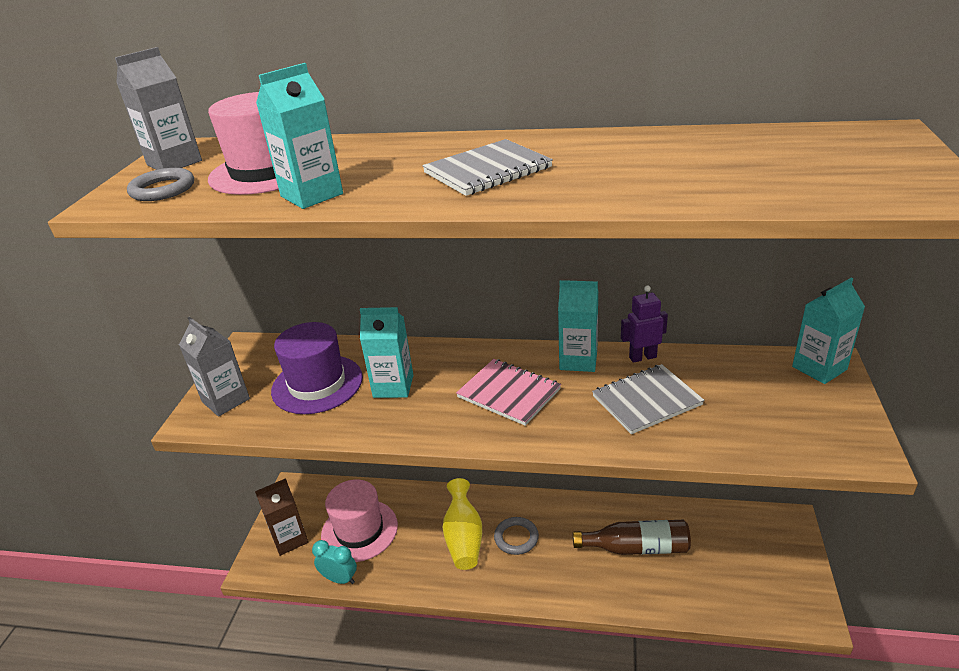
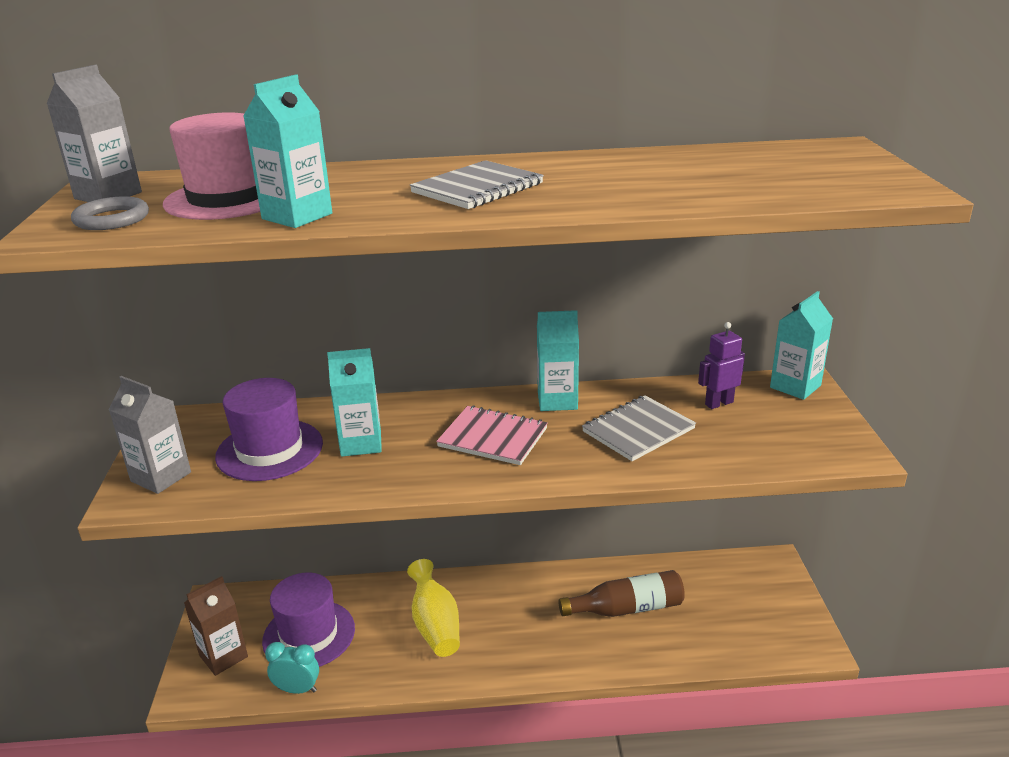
camera: 15 degrees left, 5 degrees down
pink hat [321,479,398,562] -> purple hat [262,573,355,667]
grey ring [494,517,539,555] -> none
purple robot [621,285,668,363] -> purple robot moved to [698,322,745,409]

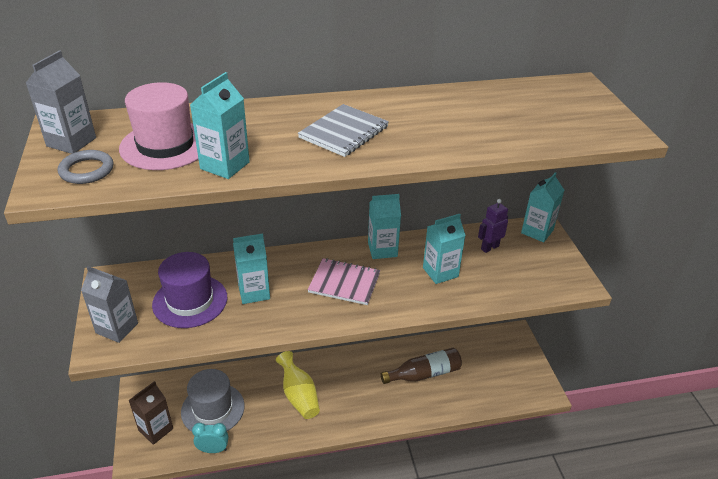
camera: 10 degrees left, 10 degrees up
purple hat [262,573,355,667] -> grey hat [181,369,244,432]
grey notebook [582,395,696,461] -> turquoise carton [423,214,466,284]

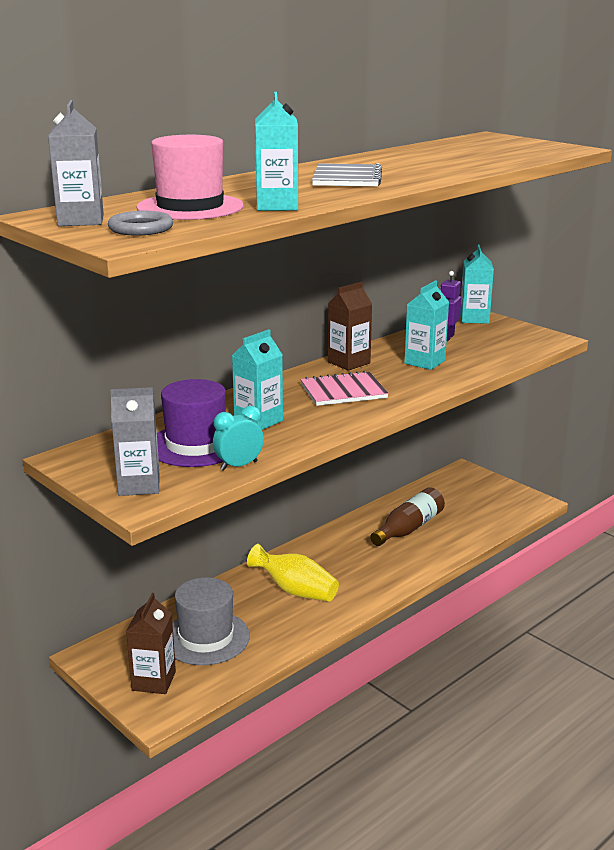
camera: 30 degrees left, 15 degrees down
turquoise clock [192,423,229,453] -> turquoise clock moved to [213,406,264,471]
turquoise carton [368,194,401,259] -> brown carton [328,282,372,371]

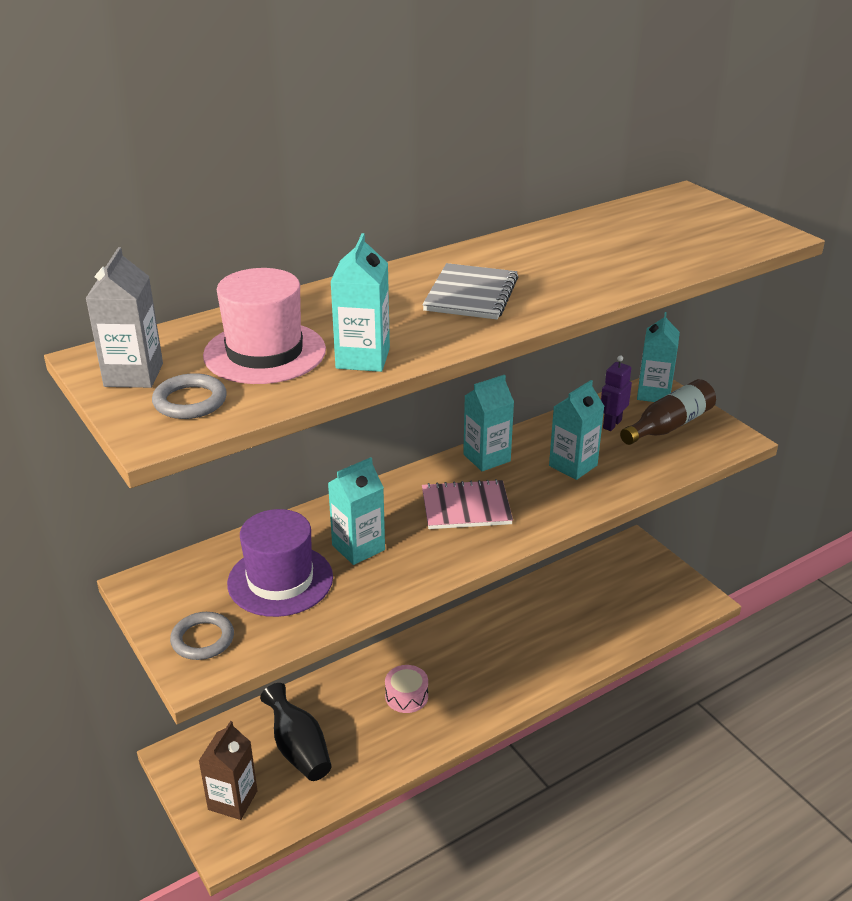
camera: 10 degrees right, 10 degrees up
grey carton [110,387,160,496] -> grey ring [170,612,234,660]
grey hat [172,577,250,665] -> black vase [260,683,331,781]
turquoise clock [213,406,264,471] -> none
yellow vase [247,544,339,602] -> pink drum [385,665,428,713]
brown carton [328,282,372,371] -> turquoise carton [463,375,514,471]
brown bottle [370,487,445,546] -> brown bottle moved to [620,379,716,445]

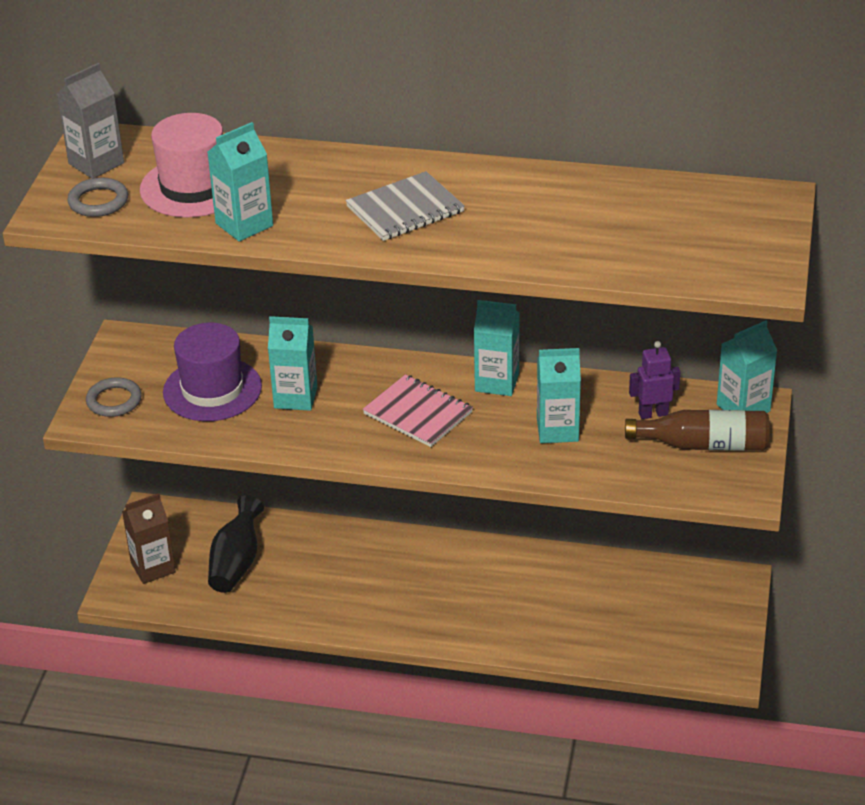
camera: 45 degrees right, 5 degrees up
pink drum [385,665,428,713] -> none

